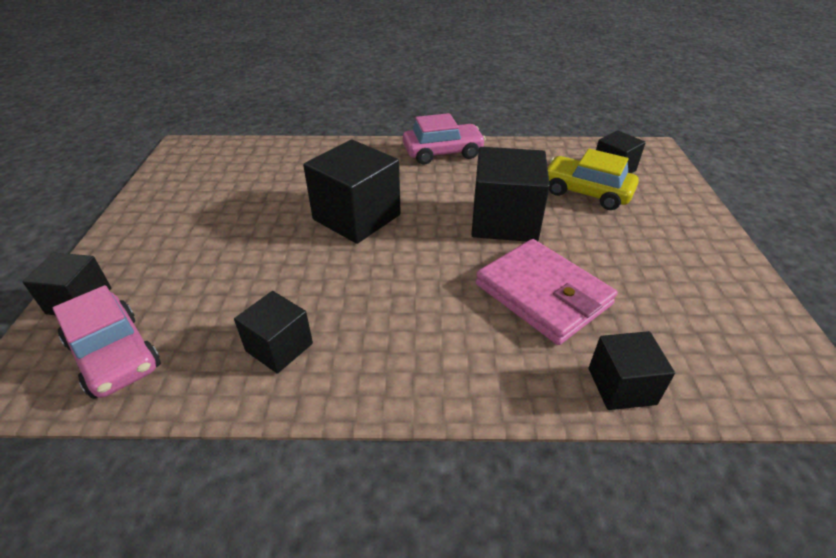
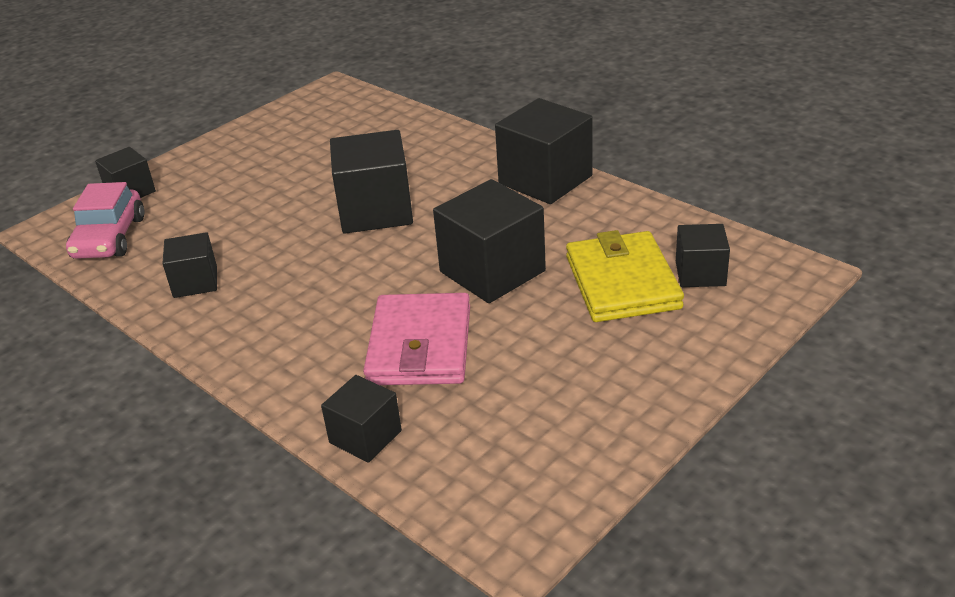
camera: 45 degrees right, 5 degrees down
pink car [403,113,486,165] -> black cube [495,98,593,204]
yellow car [548,149,639,210] -> yellow wallet [566,230,684,322]

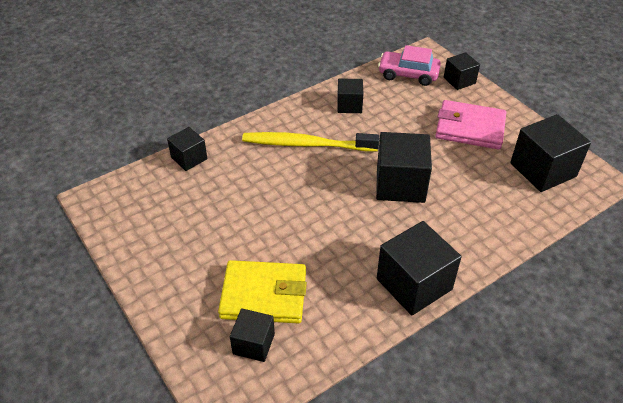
camera: 100 degrees right, 10 degrees up
pink wallet [363,293,470,385] -> pink wallet moved to [435,100,506,150]
black cube [433,179,546,303] -> black cube moved to [510,114,591,192]
none -> yellow toothbrush [242,132,380,151]

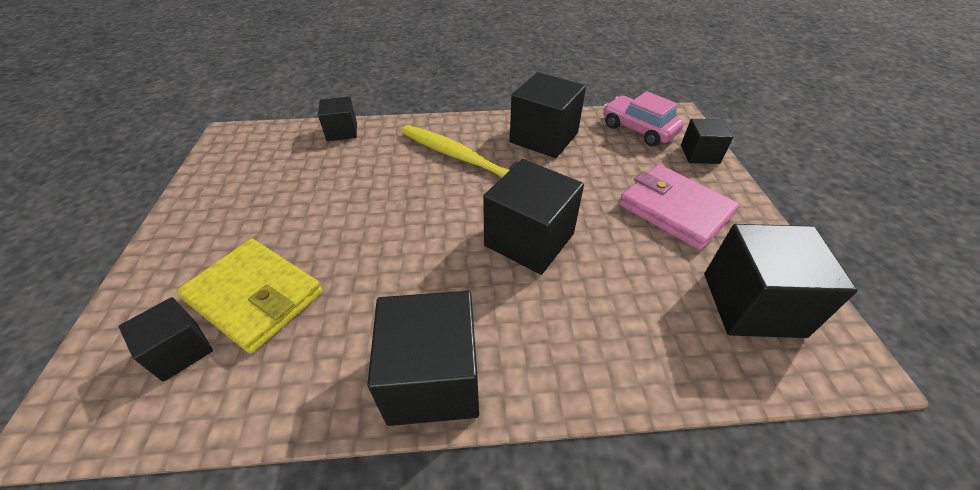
camera: 30 degrees right, 0 degrees up
black cube [337,78,363,113] -> black cube [510,72,586,158], size x1.75

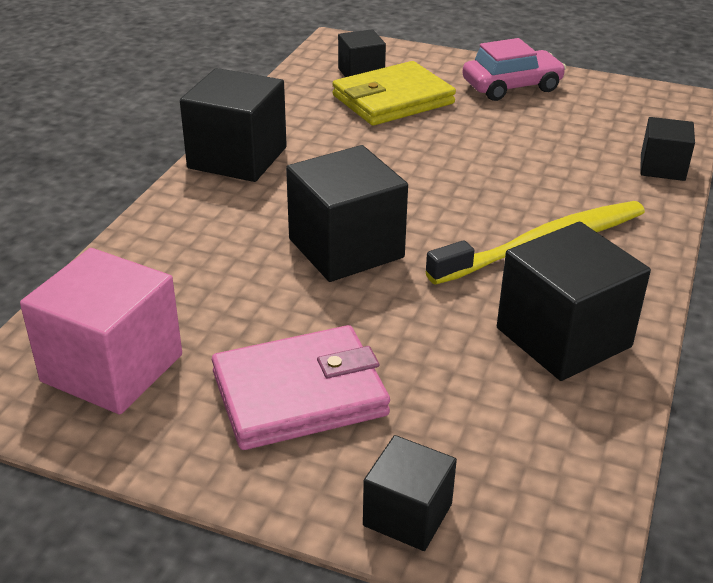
camera: 115 degrees right, 10 degrees down
pink car [603,91,684,147] -> pink car moved to [462,38,566,101]
black cube [704,224,858,338] -> pink cube [20,248,182,414]

